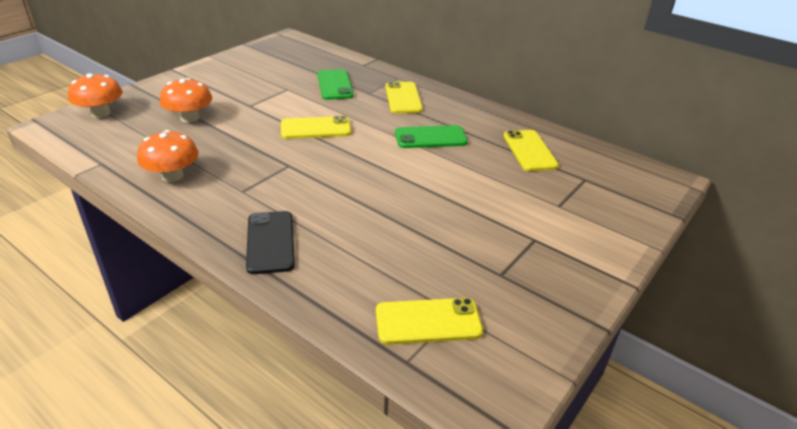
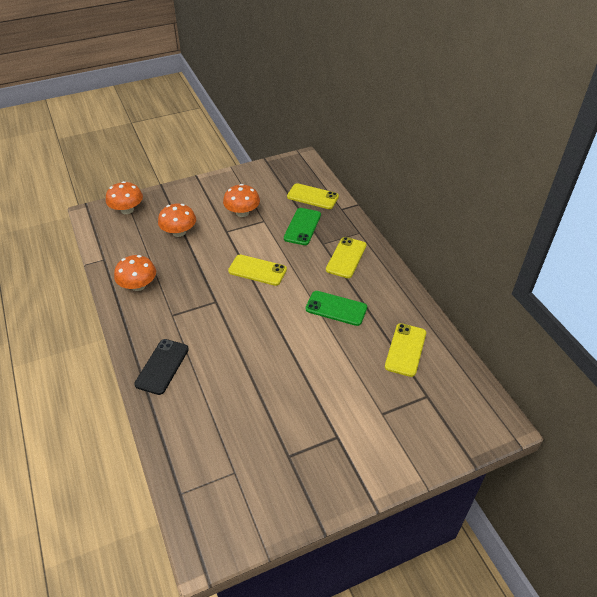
camera: 30 degrees right, 10 degrees up
yellow phone [376,298,483,345] -> yellow phone moved to [287,183,339,209]
none -> orange mushroom [223,184,260,217]

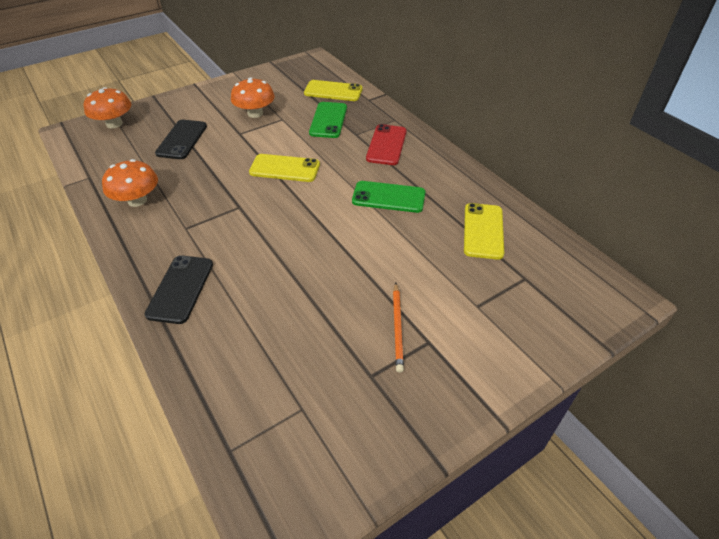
camera: 10 degrees left, 0 degrees up
orange mushroom [158,203,196,237] -> black phone [155,120,207,159]
yellow phone [326,237,367,278] -> red phone [366,124,407,165]
none -> orange pencil [393,283,404,373]

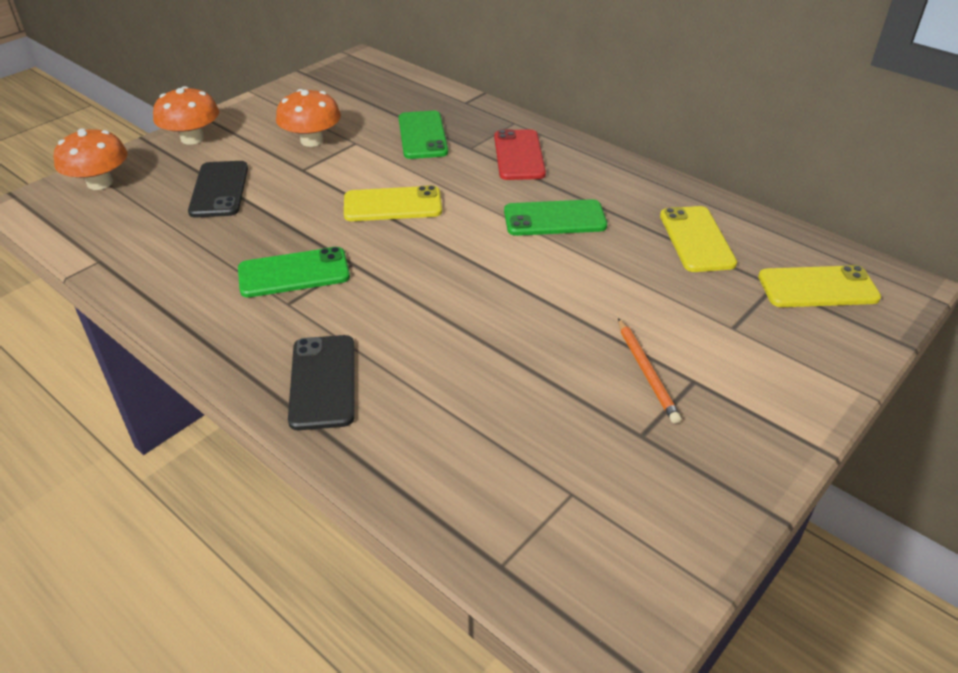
camera: 15 degrees left, 5 degrees down
orange mushroom [102,159,158,207] -> orange mushroom moved to [153,86,219,145]
yellow phone [304,80,363,101] -> yellow phone moved to [758,265,881,307]
none -> green phone [238,247,350,298]

